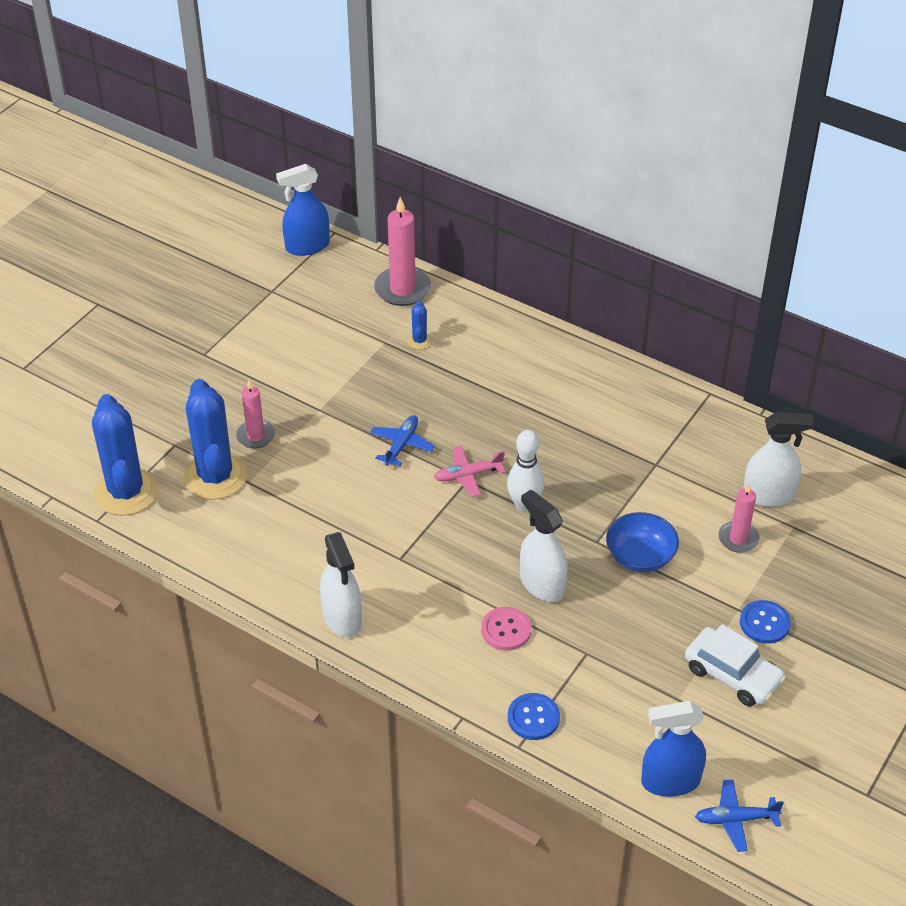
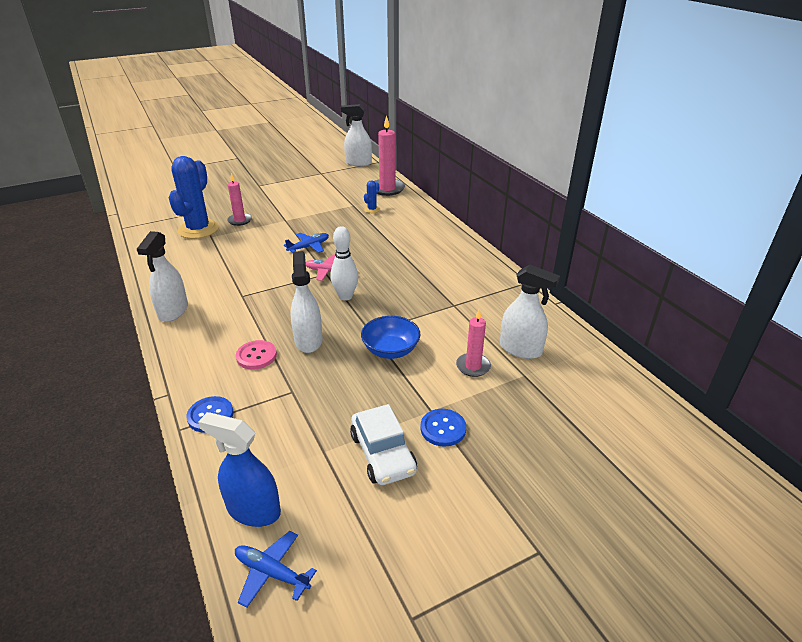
camera: 30 degrees right, 10 degrees down
blue cactus [92,394,158,516] -> none
blue spray bottle [276,164,330,256] -> white spray bottle [341,104,372,166]

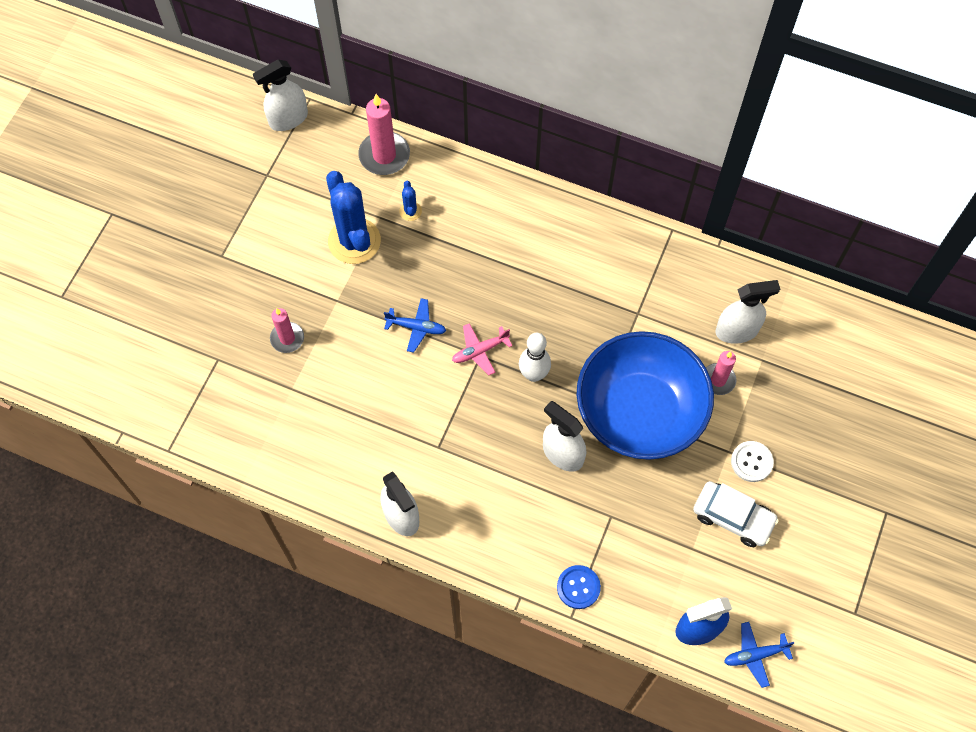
camera: 40 degrees left, 30 degrees up
blue cactus [169,156,219,239] -> blue cactus moved to [326,171,381,264]
pink button [236,340,277,369] -> none
blue plane [284,233,329,253] -> blue plane turned 90 degrees clockwise [384,298,446,353]
blue bowl [361,316,420,359] -> blue bowl [577,331,714,460], size x2.17
blue button [420,409,466,447] -> white button [731,441,774,482]

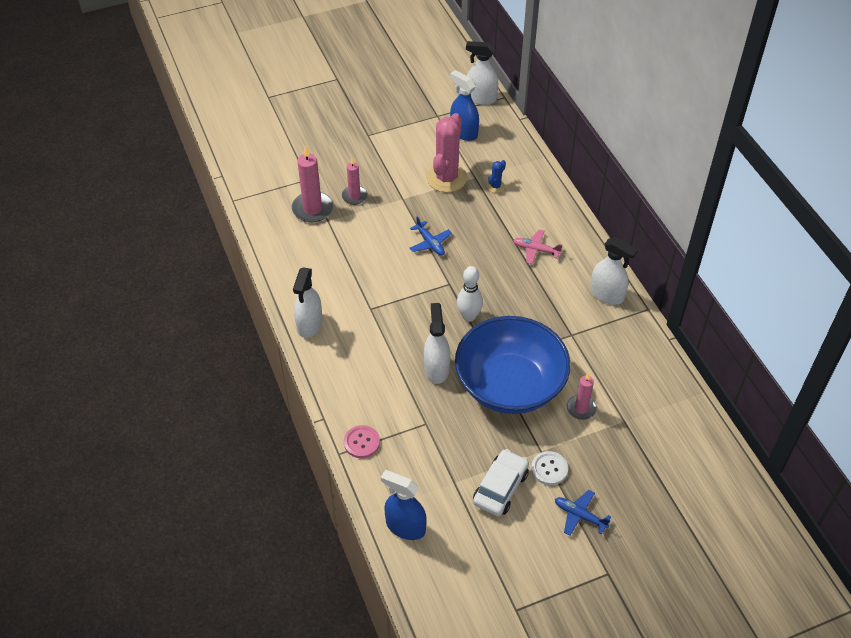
camera: 45 degrees right, 15 degrees down
blue cactus [326,171,381,264] -> pink cactus [427,113,467,192]
pink candle [358,94,410,175] -> pink candle moved to [292,145,334,222]
pink plane [452,323,513,375] -> pink plane moved to [513,229,563,264]
blue button [557,565,601,609] -> pink button [344,425,380,458]
white car [693,481,779,547] -> white car turned 135 degrees counterclockwise [473,449,529,516]
white spray bottle [715,280,780,344] -> white spray bottle moved to [590,237,638,305]
blue plane [724,622,794,688] -> blue plane moved to [555,490,611,536]
none -> blue spray bottle [450,70,479,141]

